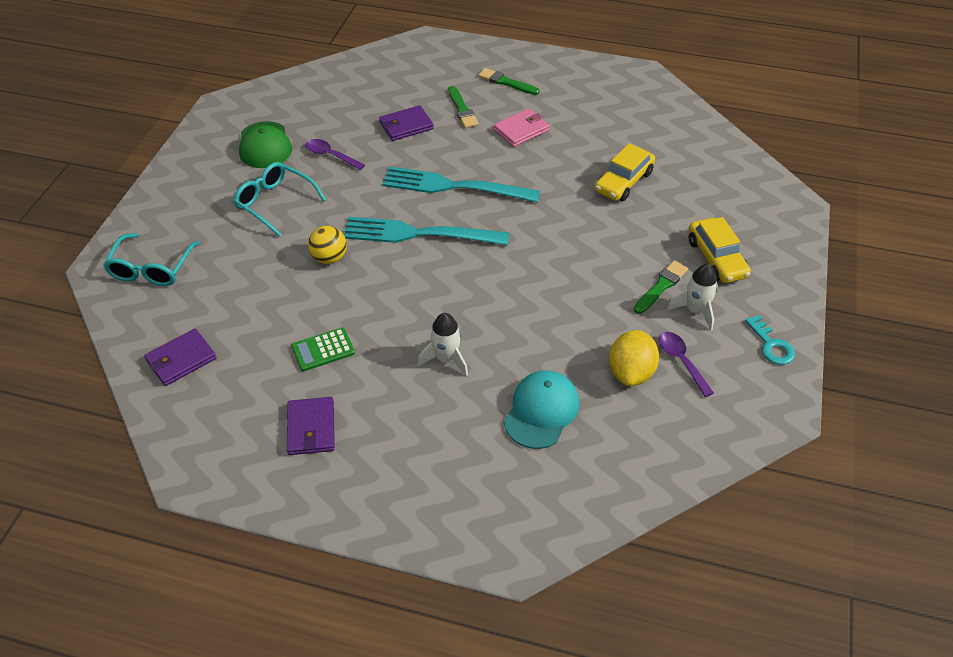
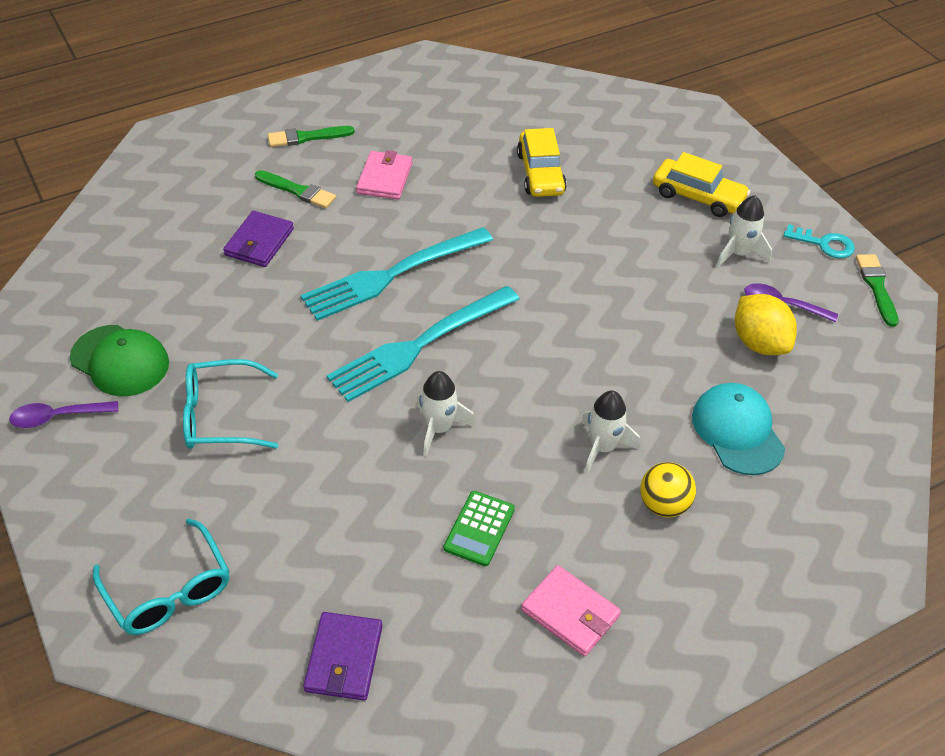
camera: 45 degrees left, 0 degrees up
purple wallet [287,397,335,455] -> pink wallet [521,565,621,657]
purple spoon [306,139,365,170] -> purple spoon moved to [9,401,118,428]
yellow ball [308,226,347,264] -> yellow ball moved to [640,462,696,518]
green brush [634,261,688,314] -> green brush moved to [856,254,899,327]
none -> white rocket [416,371,476,456]

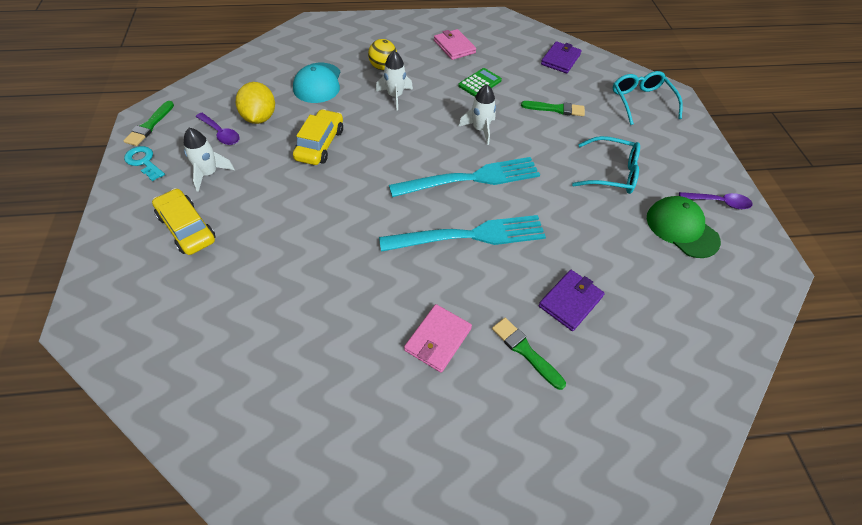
camera: 160 degrees left, 5 degrees up
green brush [268,126,355,147] -> green brush moved to [521,101,585,116]
yellow car [517,128,567,197] -> yellow car moved to [293,109,343,165]

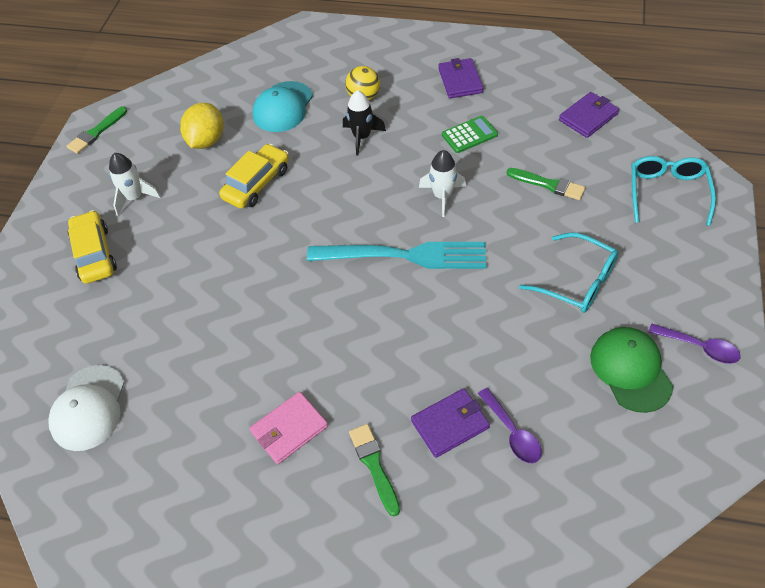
camera: 25 degrees right, 0 degrees up
turquoise key [124,146,165,181] -> none
purple spoon [196,113,239,145] -> purple spoon moved to [478,388,542,463]
white rocket [376,50,413,110] -> black rocket [343,90,386,156]
turquoise fork [379,215,546,252] -> none
pink wallet [434,29,476,60] -> purple wallet [438,58,483,98]
none -> white cap [48,365,125,451]

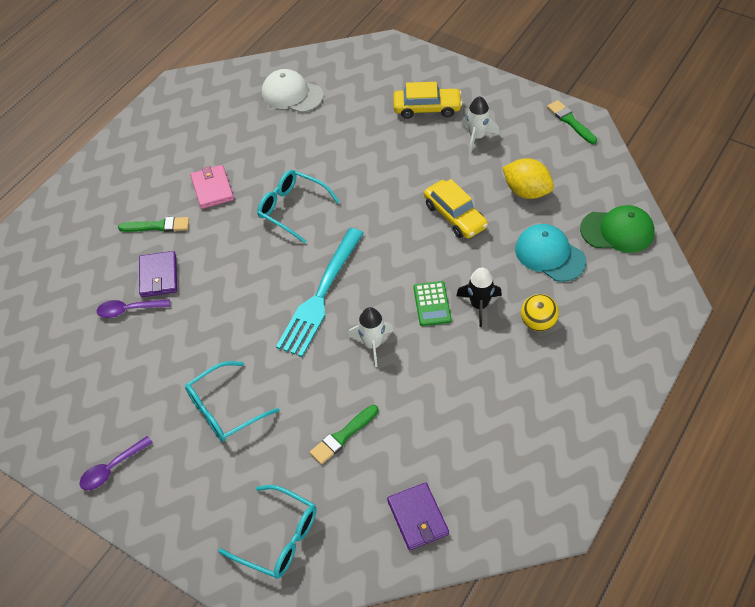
camera: 110 degrees right, 0 degrees up
purple wallet [438,58,483,98] -> none
green calculator [442,116,498,153] -> green calculator moved to [413,281,452,326]
green cap [590,327,674,413] -> green cap moved to [580,205,655,253]
none -> turquoise glasses [257,170,340,243]

